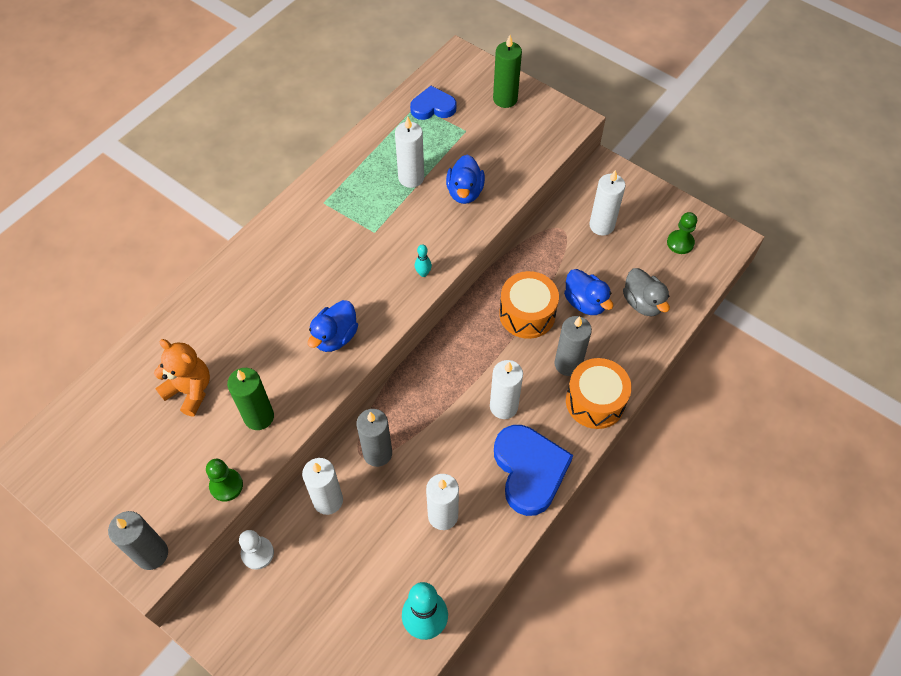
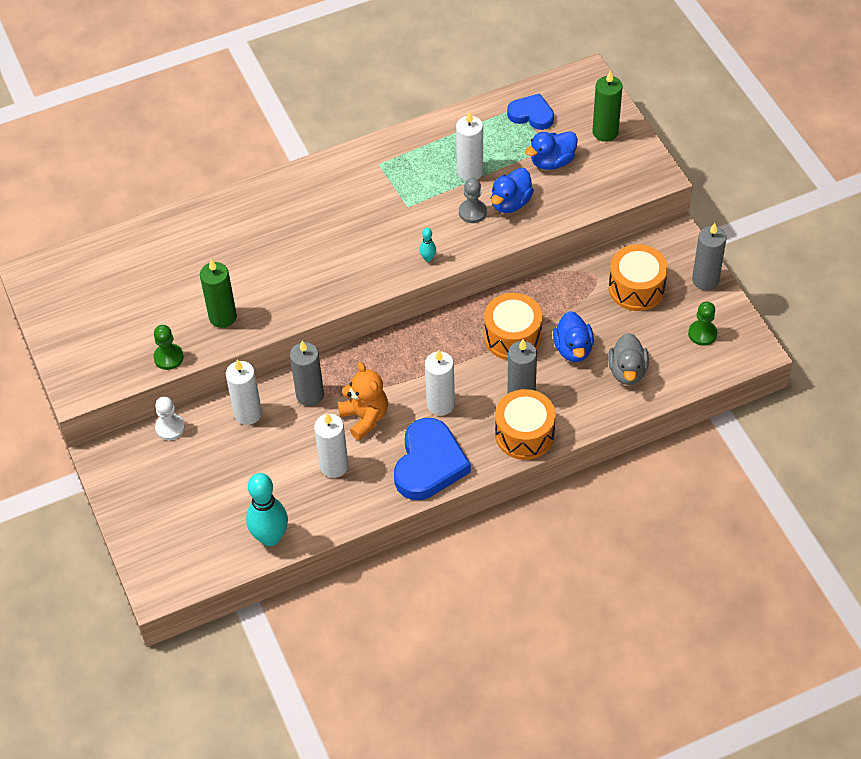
camera: 30 degrees right, 5 degrees down
grey candle [108,511,168,570] -> grey candle moved to [692,223,727,290]
orange teddy bear [154,339,210,416] -> orange teddy bear moved to [338,362,388,440]
blue duck [308,300,358,352] -> blue duck moved to [525,131,578,170]
white candle [589,170,626,236] -> orange drum [609,244,668,311]
none -> grey pawn [459,178,487,223]

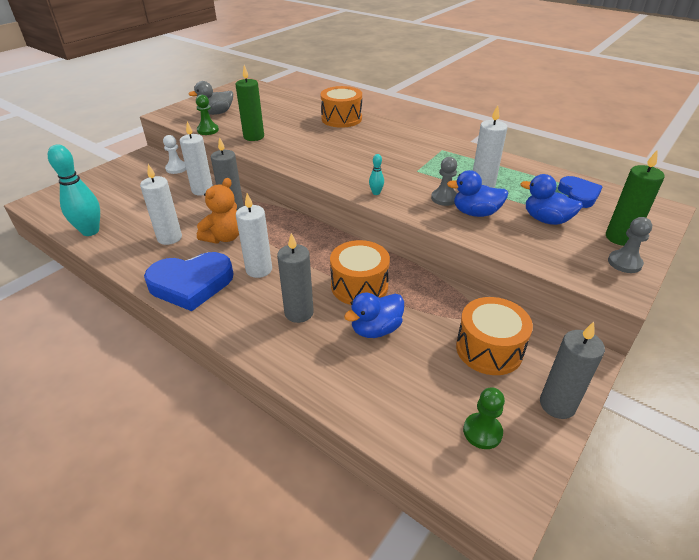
camera: 60 degrees right, 15 degrees down
orange drum [495,389,556,460] -> orange drum moved to [320,86,362,128]
grey duck [608,333,649,385] -> grey duck moved to [188,81,233,115]
none -> grey pawn [608,217,652,273]

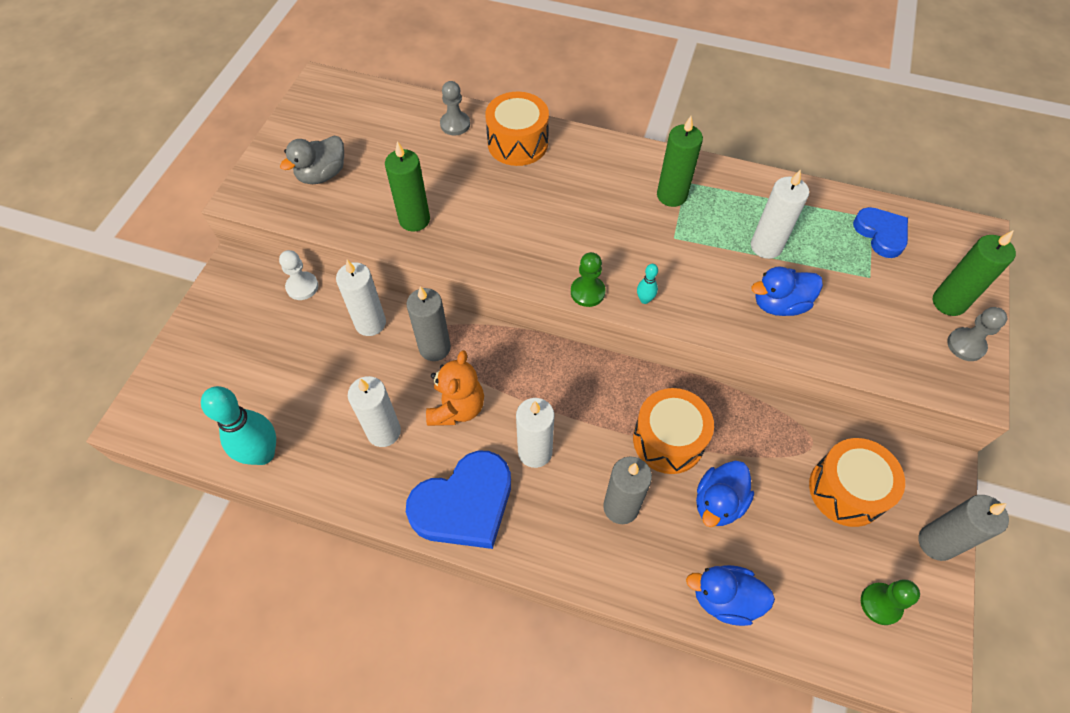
camera: 20 degrees left, 20 degrees up
green pawn [196,94,219,135] -> green pawn moved to [571,252,606,307]
grey pawn [431,157,457,206] -> grey pawn moved to [440,81,470,136]
blue duck [520,174,583,225] -> blue duck moved to [686,565,775,626]
none -> green candle [657,116,703,207]

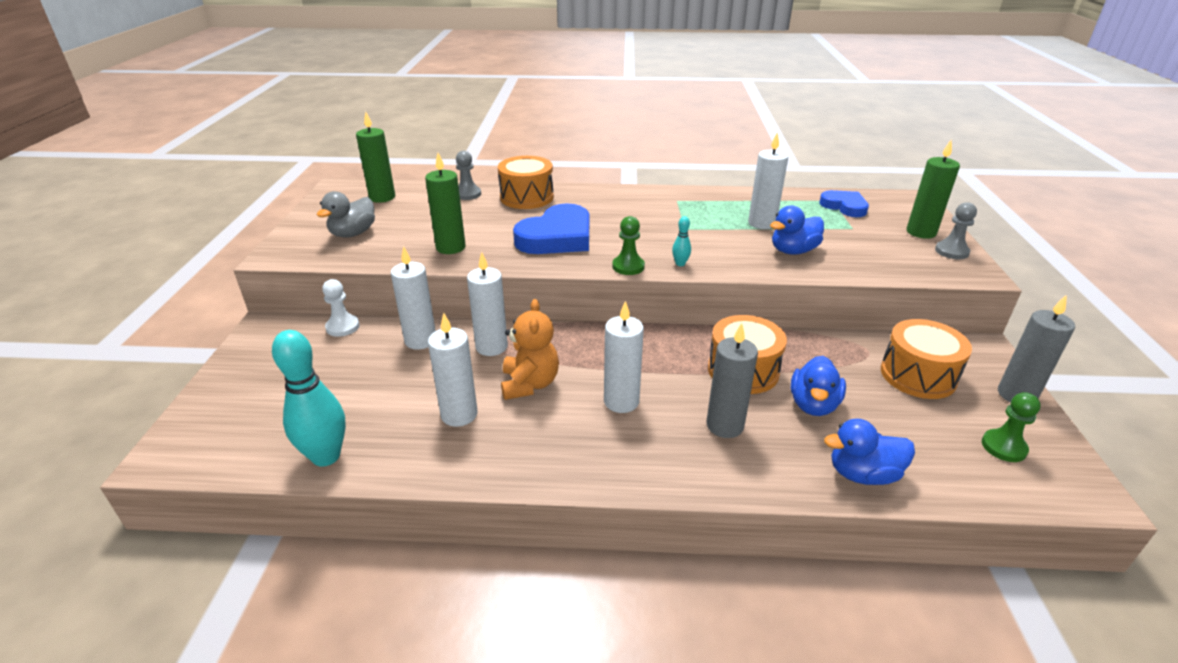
camera: 15 degrees left, 25 degrees down
blue heart [406,451,511,549] -> blue heart moved to [513,203,589,254]
grey candle [407,286,451,361] -> white candle [467,252,508,356]
green candle [657,116,703,207] -> green candle moved to [356,112,395,203]

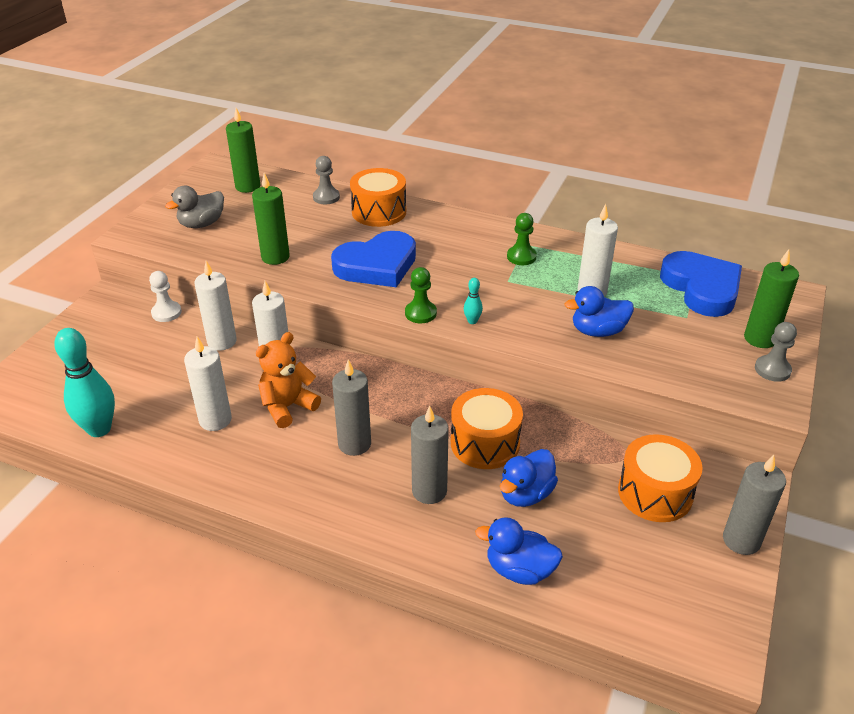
camera: 20 degrees right, 5 degrees up
orange teddy bear [501,299,559,400] -> orange teddy bear turned 150 degrees counterclockwise [256,332,321,428]
white candle [604,301,644,413] -> grey candle [332,359,371,456]
blue heart [819,190,869,217] -> blue heart [660,251,742,317], size x1.66
green pawn [982,392,1041,462] -> green pawn moved to [507,213,537,265]

